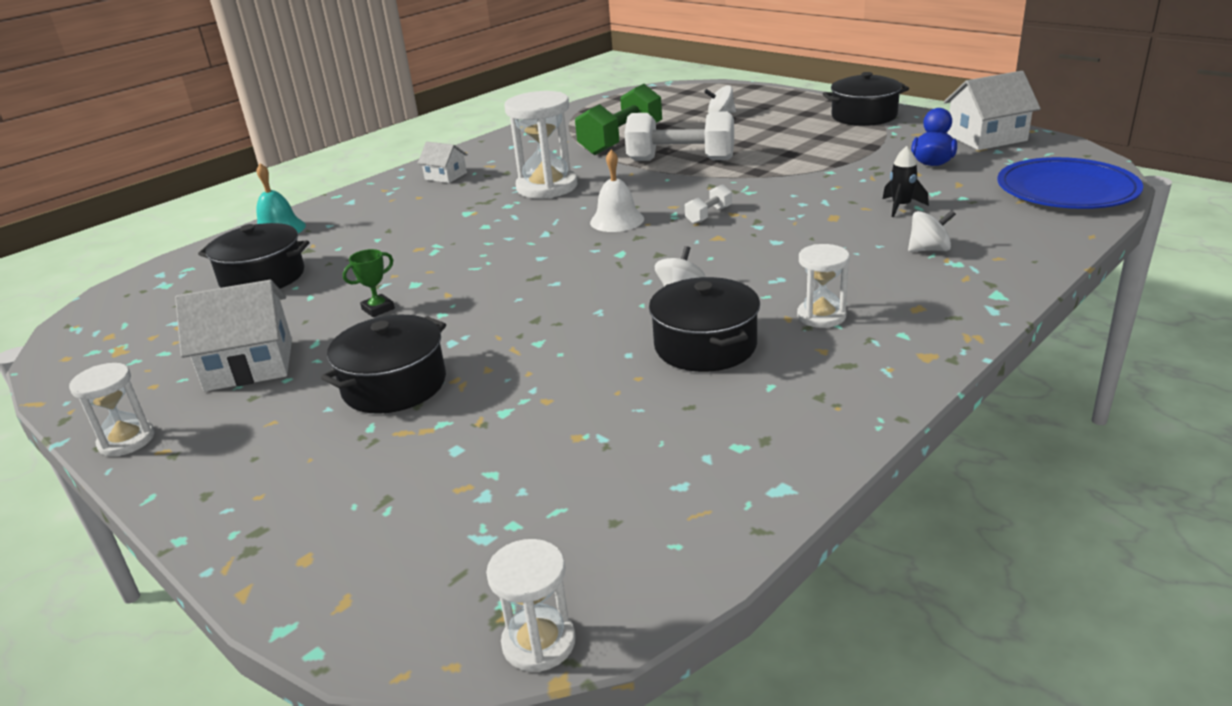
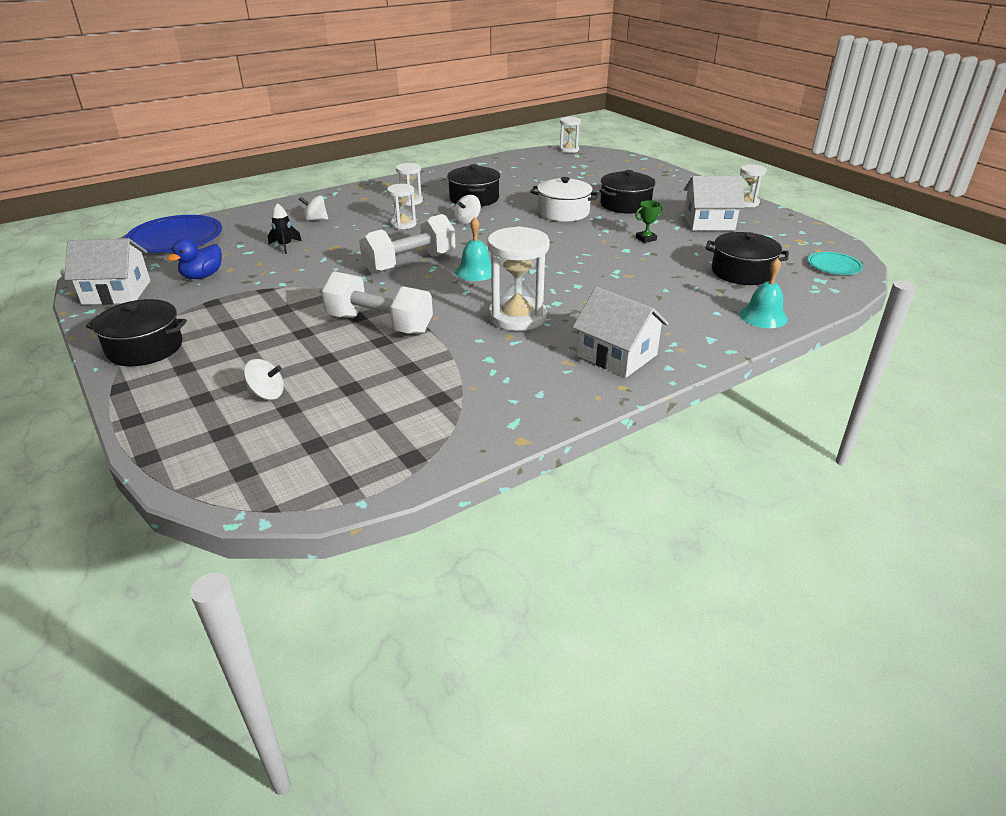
camera: 170 degrees left, 5 degrees up
white house [418,142,468,183] -> white house [572,287,669,377], size x1.75
green dumbbell [575,84,662,155] -> none
white bell [590,150,644,232] -> turquoise bell [455,217,492,281]
white dumbbell [685,184,732,224] -> white dumbbell [359,214,455,274], size x2.25
none -> white hourglass [387,184,416,229]
none -> white pot [530,177,599,221]
none -> turquoise plate [808,252,863,275]

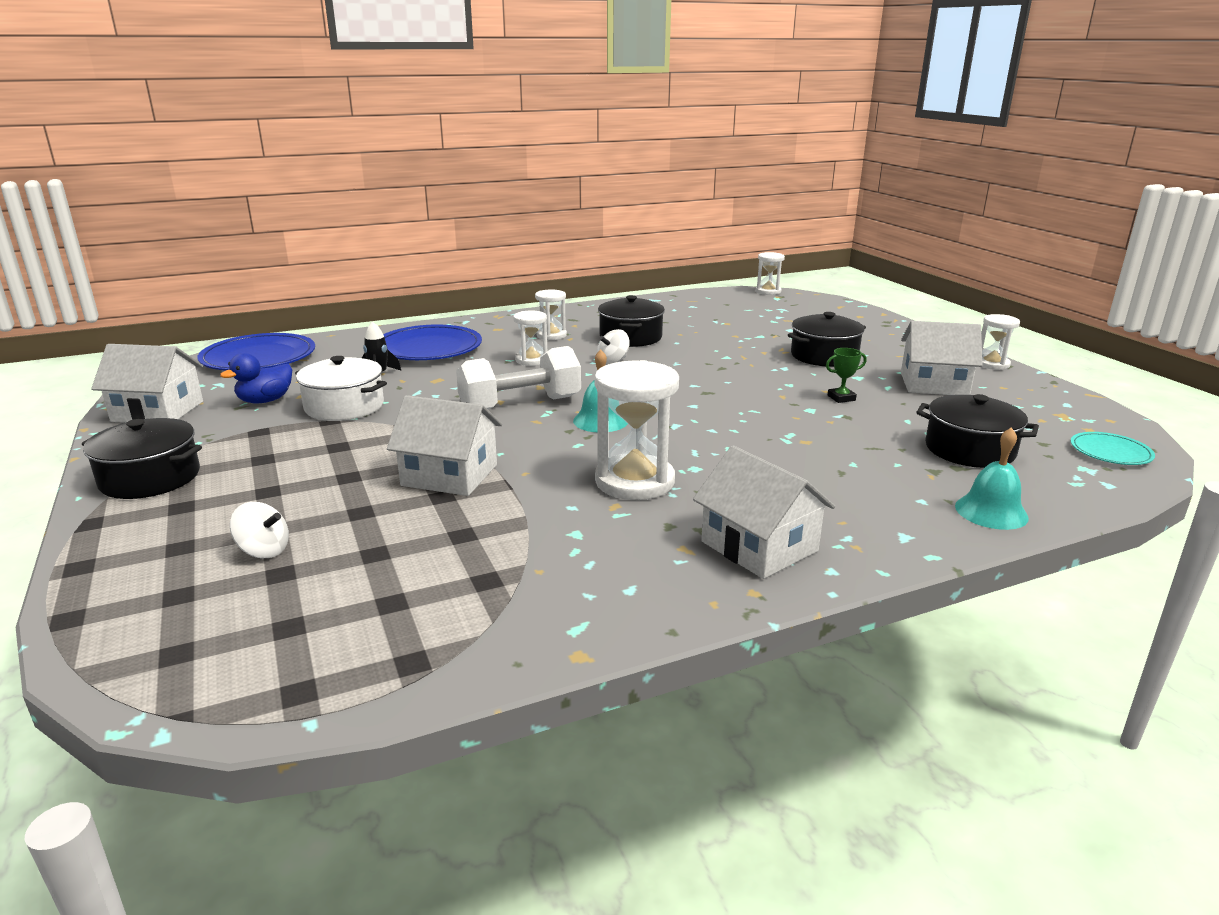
camera: 10 degrees right, 10 degrees down
white spinning top [299,195,328,221] -> blue plate [383,325,482,360]
white dumbbell [321,271,433,334] -> white house [387,395,502,496]
white pot [530,177,599,221] -> white pot moved to [295,356,387,421]

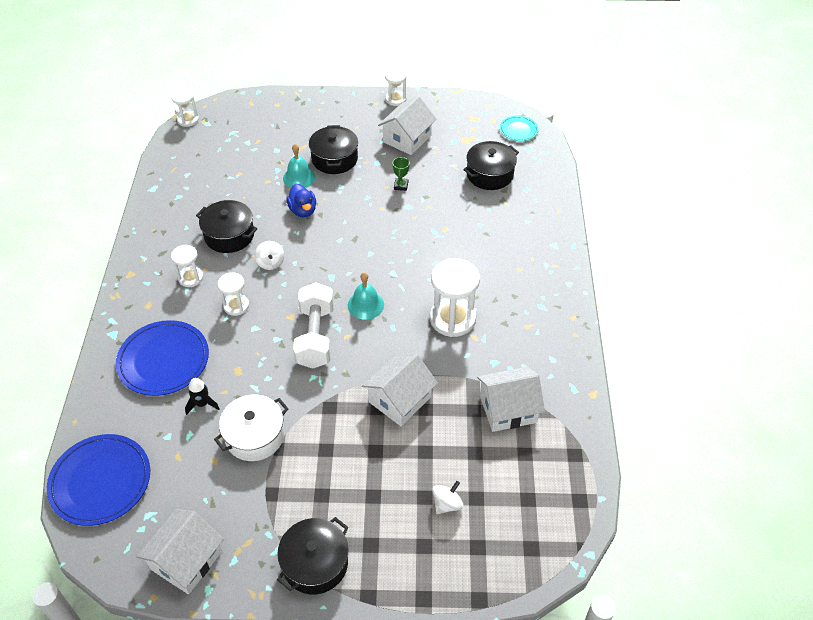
camera: 65 degrees left, 25 degrees up
blue duck [220,353,292,404] -> blue duck moved to [286,184,316,218]
white house [693,445,835,579] -> white house moved to [477,367,545,432]
turquoise bell [955,427,1029,530] -> turquoise bell moved to [283,144,316,188]

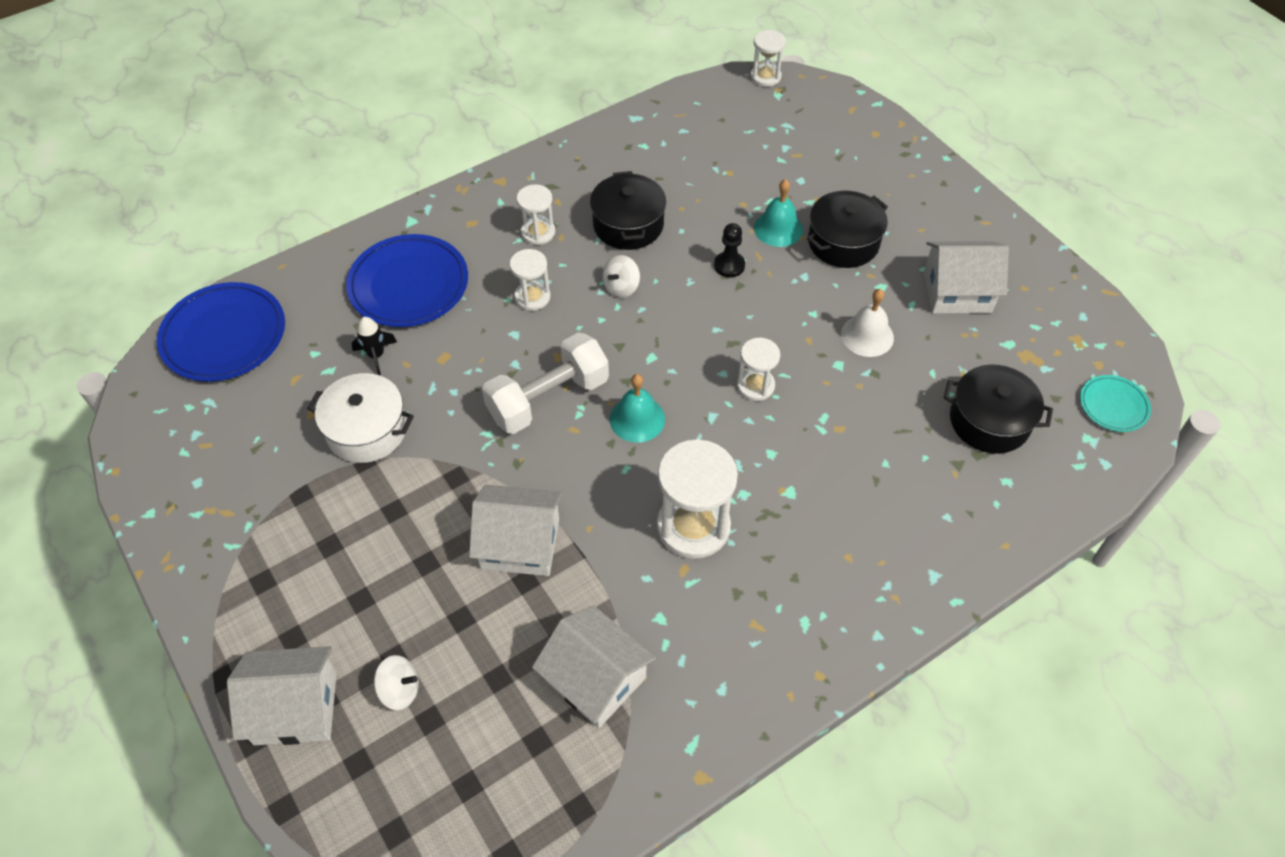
camera: 55 degrees right, 5 degrees up
white house [136,509,224,594] -> white house moved to [227,646,337,745]
black pot [277,517,349,594] -> none
blue duck [286,184,316,218] -> black pawn [714,223,745,278]
white hourglass [385,68,406,106] -> white hourglass moved to [737,338,780,401]
green trophy [392,157,410,191] -> white bell [841,289,894,357]

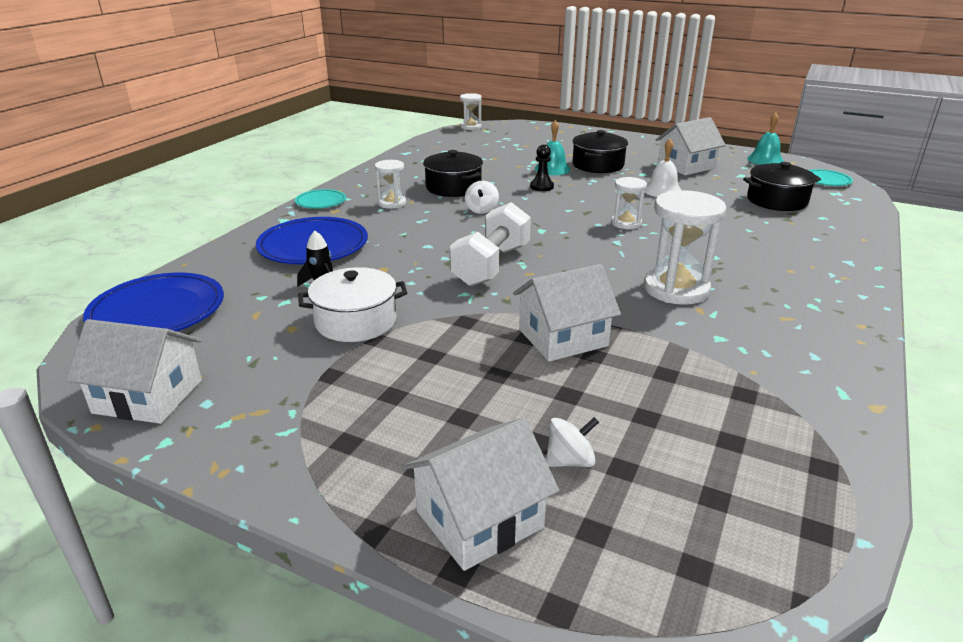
camera: 30 degrees left, 25 degrees down
white hourglass [510,249,551,311] -> none
white house [532,605,656,728] -> white house moved to [66,319,202,424]
turquoise bell [610,374,665,442] -> turquoise bell moved to [747,113,784,165]
none -> turquoise plate [295,189,346,209]

